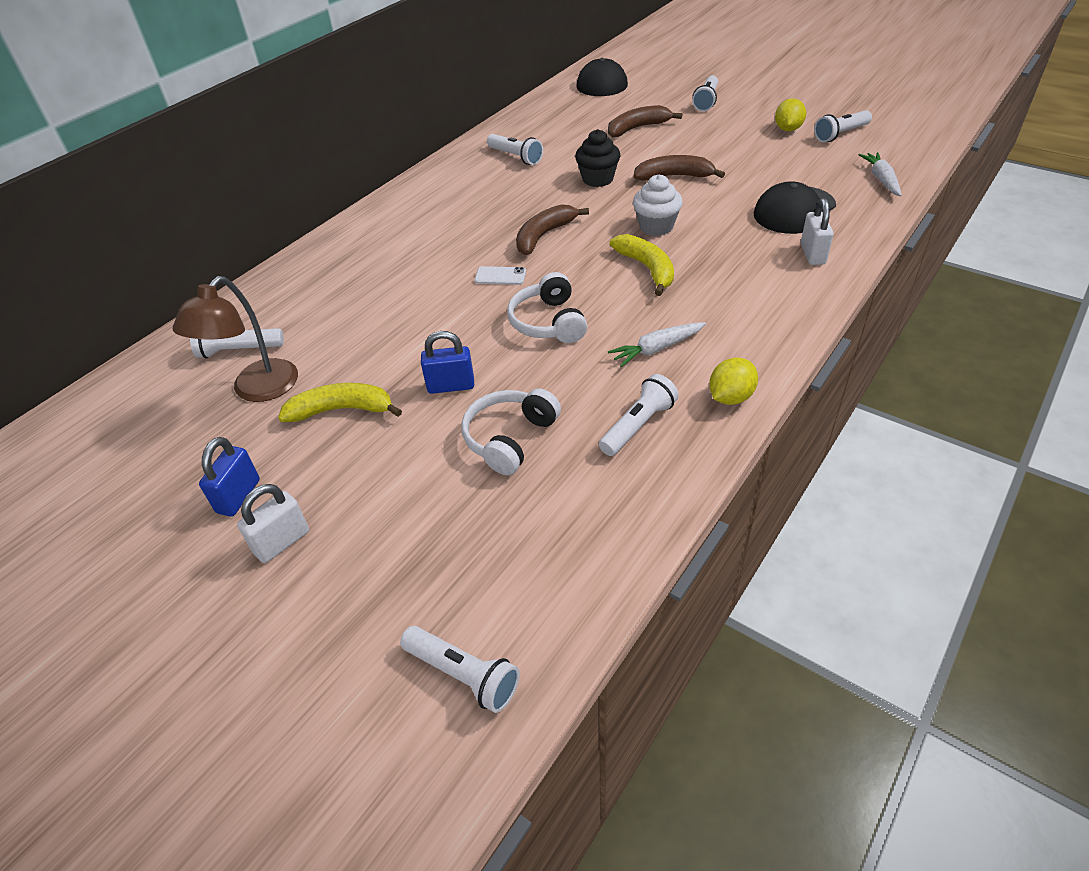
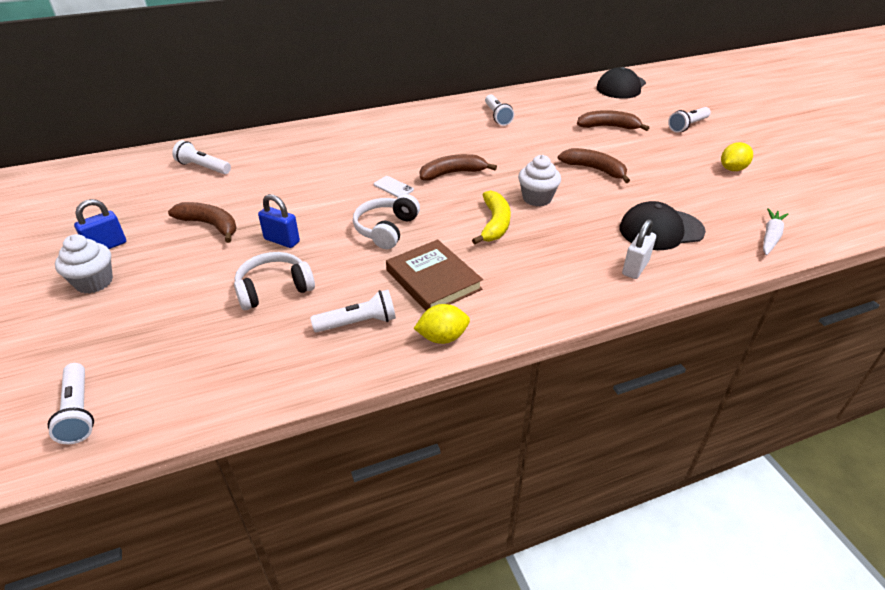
camera: 30 degrees right, 5 degrees down
brown lamp [173,276,298,402] -> none
white padlock [237,484,309,563] -> white cupcake [55,234,113,294]
yellow banana [278,383,402,422] -> brown banana [168,202,236,243]
black cupcake [575,129,621,187] -> none
white carrot [608,322,706,367] -> brown book [386,239,483,311]
white flashlight [814,110,872,142] -> none

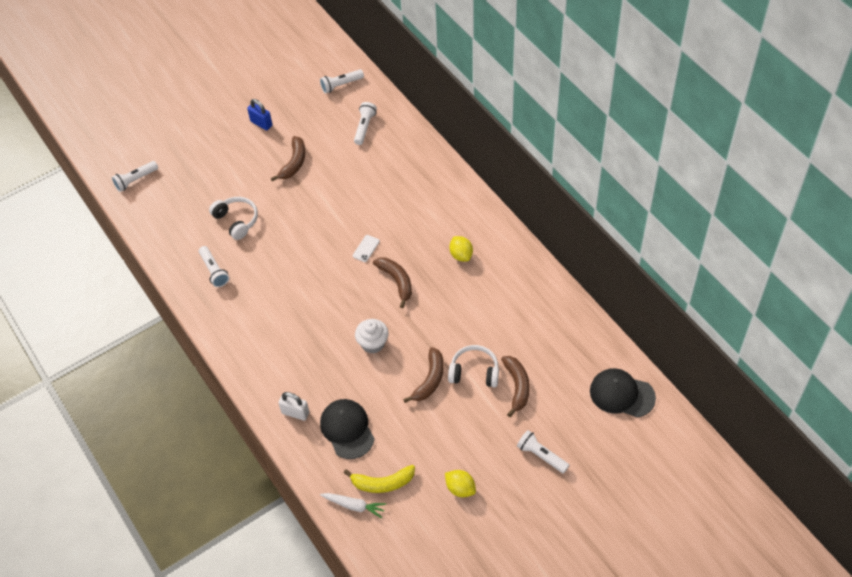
camera: 80 degrees right, 15 degrees up
white cupcake [55,234,113,294] -> none
blue padlock [258,194,300,248] -> none
white headphones [353,194,420,249] -> white headphones moved to [448,345,499,387]
brown book [386,239,483,311] -> none
yellow lemon [413,304,470,344] -> yellow lemon moved to [449,236,473,262]
yellow banana [472,191,511,244] -> yellow banana moved to [344,465,415,493]
white flashlight [485,94,514,126] -> white flashlight moved to [320,69,364,94]

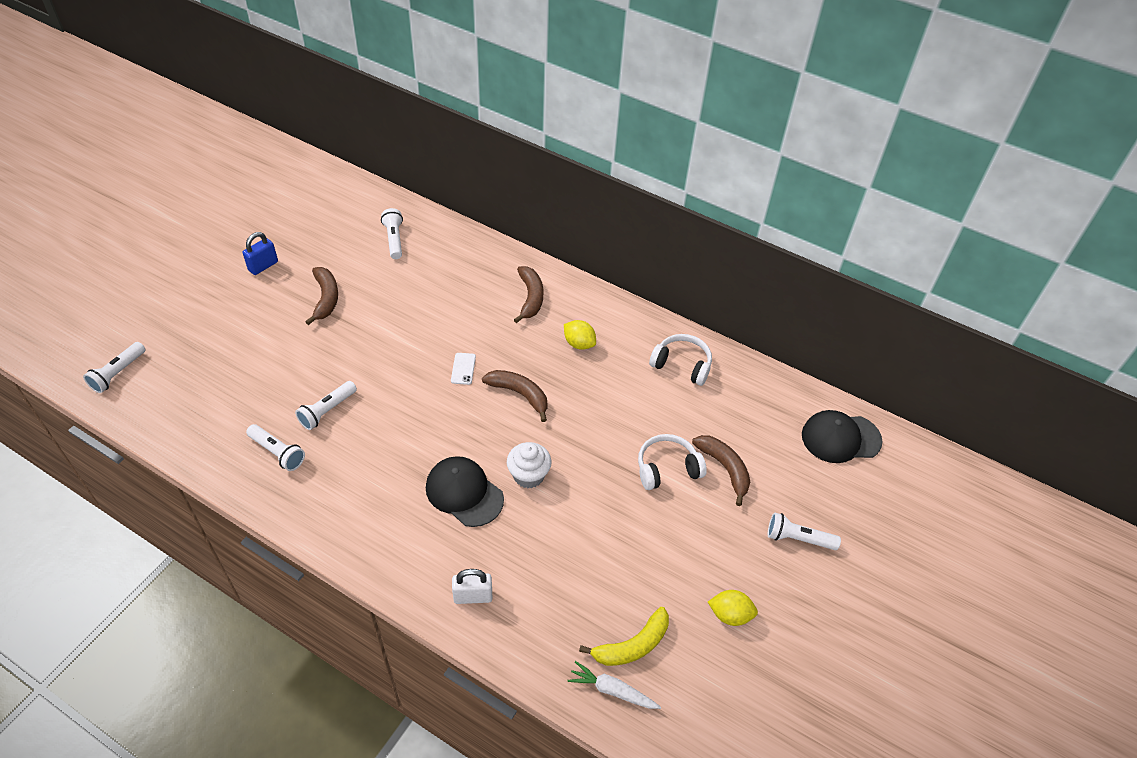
camera: 30 degrees left, 5 degrees down
white headphones [209,197,258,240] -> white headphones moved to [649,334,712,386]
blue padlock [247,99,272,130] -> blue padlock turned 60 degrees counterclockwise [243,232,278,275]
white flashlight [320,69,364,94] -> white flashlight moved to [295,381,357,430]
black cap [320,399,375,459] -> black cap moved to [426,456,504,527]
white carrot [320,493,386,518] -> white carrot turned 150 degrees counterclockwise [567,661,661,709]
brown banana [403,347,444,403] -> brown banana moved to [514,266,543,323]

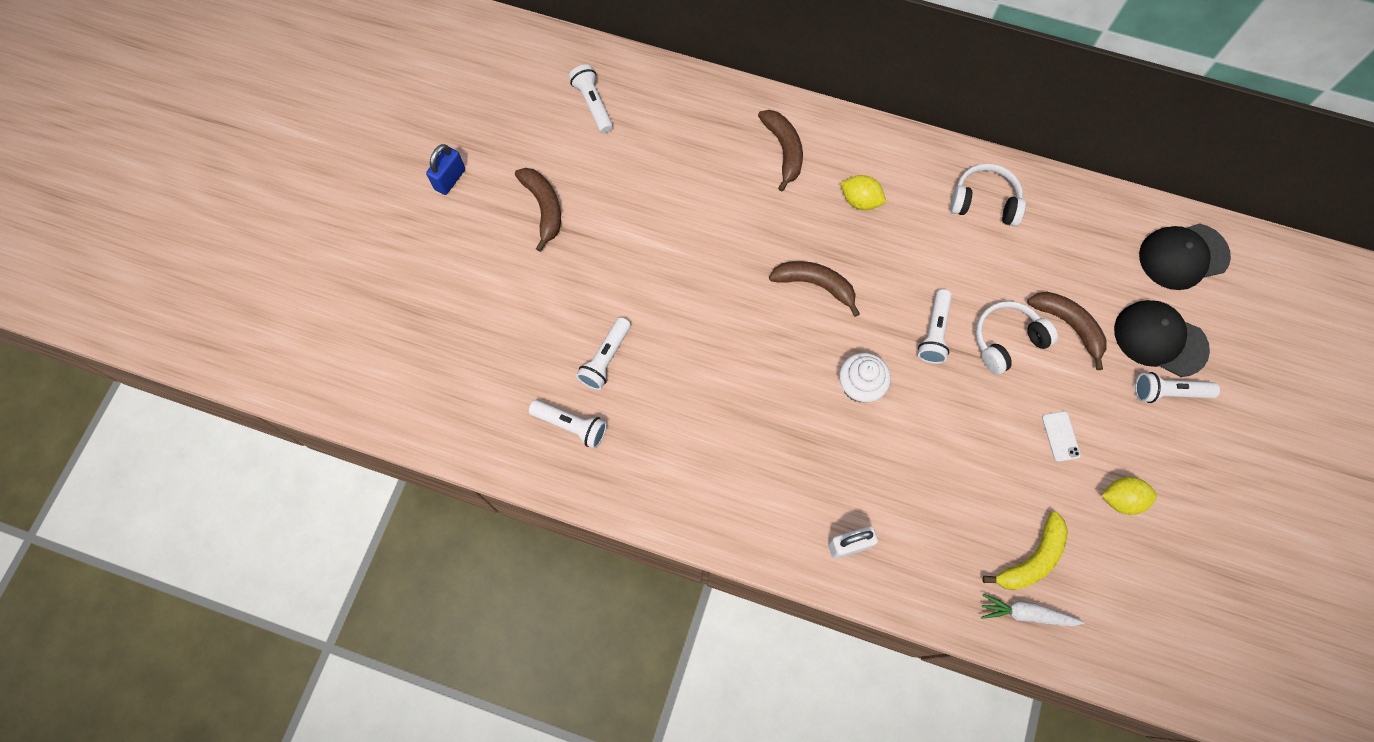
camera: 10 degrees left, 20 degrees up
white flashlight [83,342,145,393] -> white flashlight moved to [918,289,952,364]
black cap [426,456,504,527] -> black cap moved to [1114,300,1210,377]
white phone [451,353,476,385] -> white phone moved to [1042,411,1081,462]

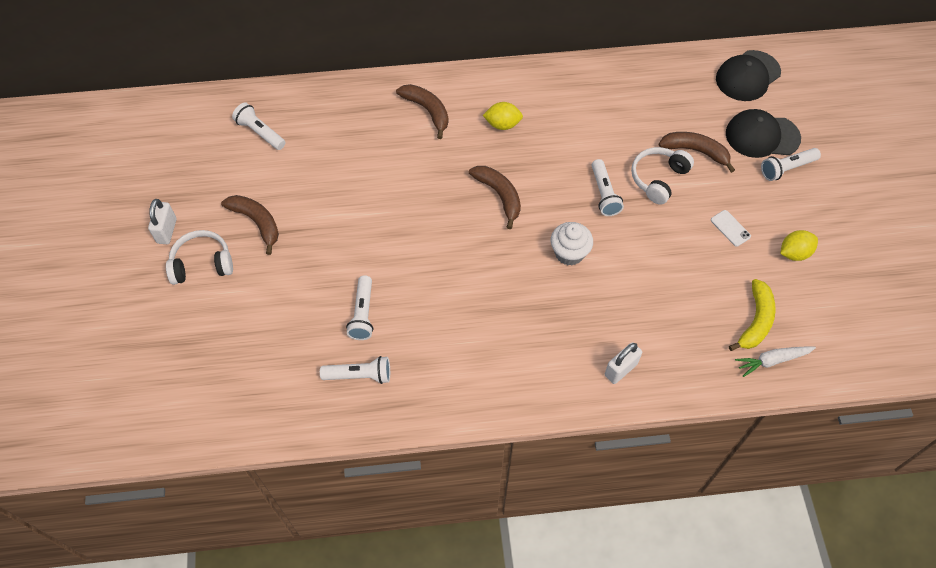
camera: 25 degrees left, 10 degrees down
blue padlock [426,144,465,195] -> white padlock [148,199,177,244]
brown banana [769,261,860,317] -> brown banana turned 60 degrees clockwise [469,166,521,229]
white headphones [950,163,1026,226] -> white headphones moved to [166,230,233,285]

